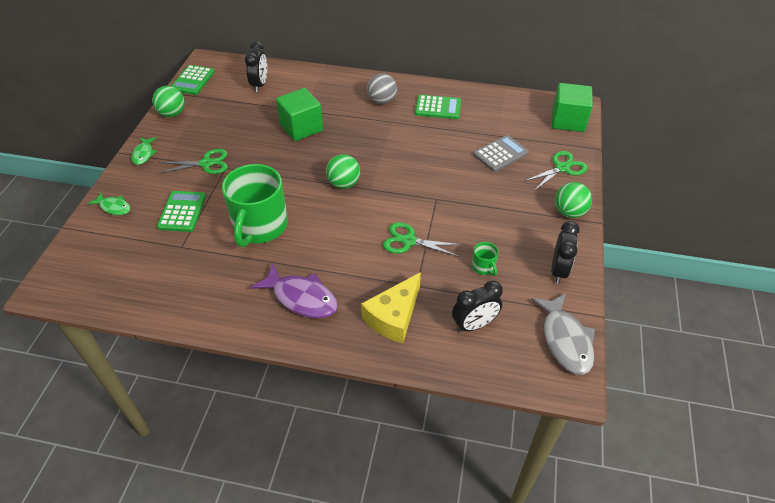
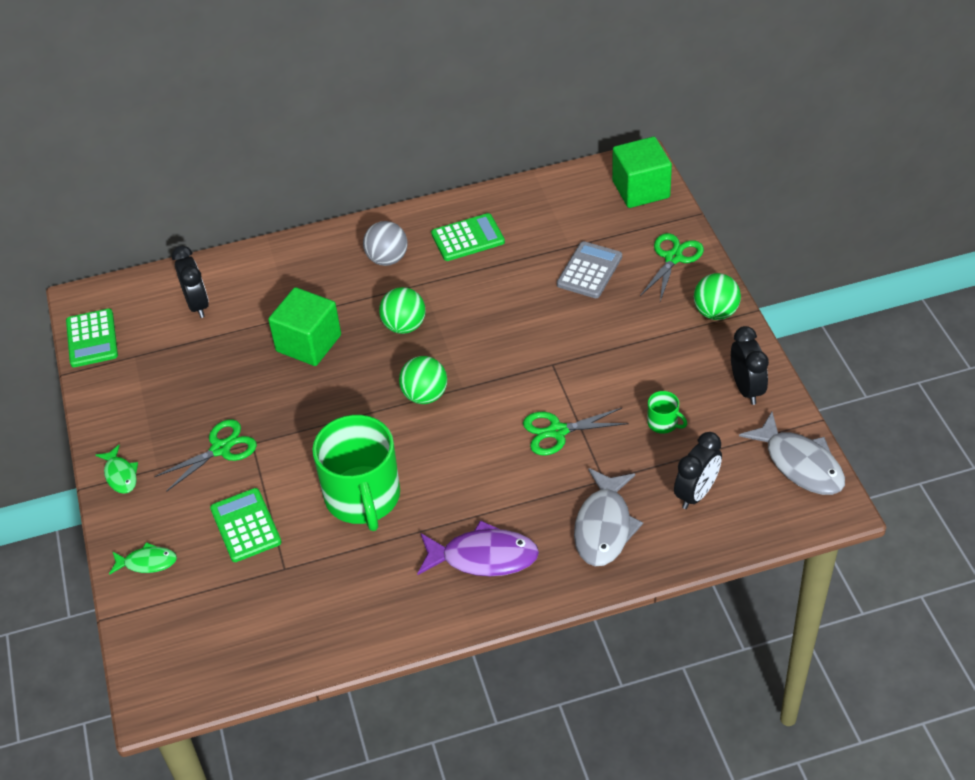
camera: 25 degrees left, 0 degrees up
green ball [152,86,185,117] -> green ball moved to [379,287,426,334]
yellow cheese [361,272,421,343] -> grey fish [574,468,643,567]

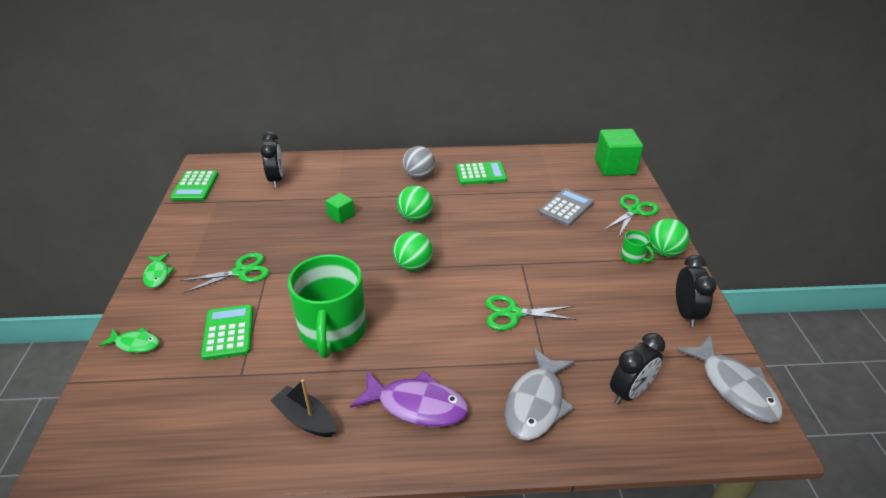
camera: 10 degrees right, 10 degrees down
green cube [268,287,341,366] -> green cube [325,193,355,224], size x0.52
green mug [647,391,687,434] -> green mug moved to [621,230,654,264]
none -> black boat [270,379,336,437]

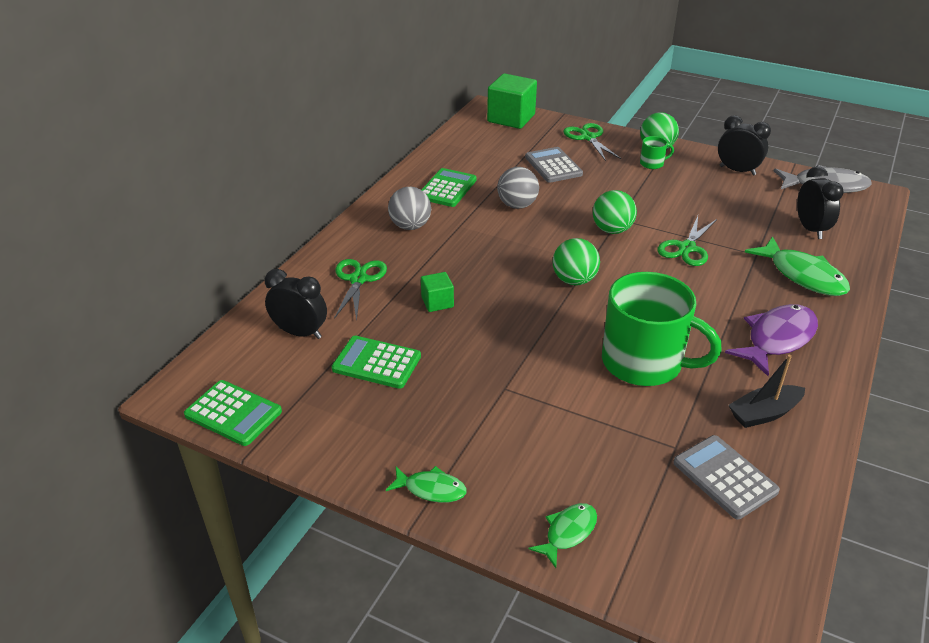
camera: 60 degrees left, 0 degrees up
green scissors [180,253,269,293] -> green scissors moved to [334,259,387,321]
green calculator [201,305,253,360] -> green calculator moved to [332,336,421,389]
green ball [397,185,433,221] -> green ball moved to [593,190,637,234]
grey fish [505,348,575,440] -> green fish [745,236,850,296]
none -> grey ball [497,167,539,209]
none -> grey calculator [673,435,780,520]

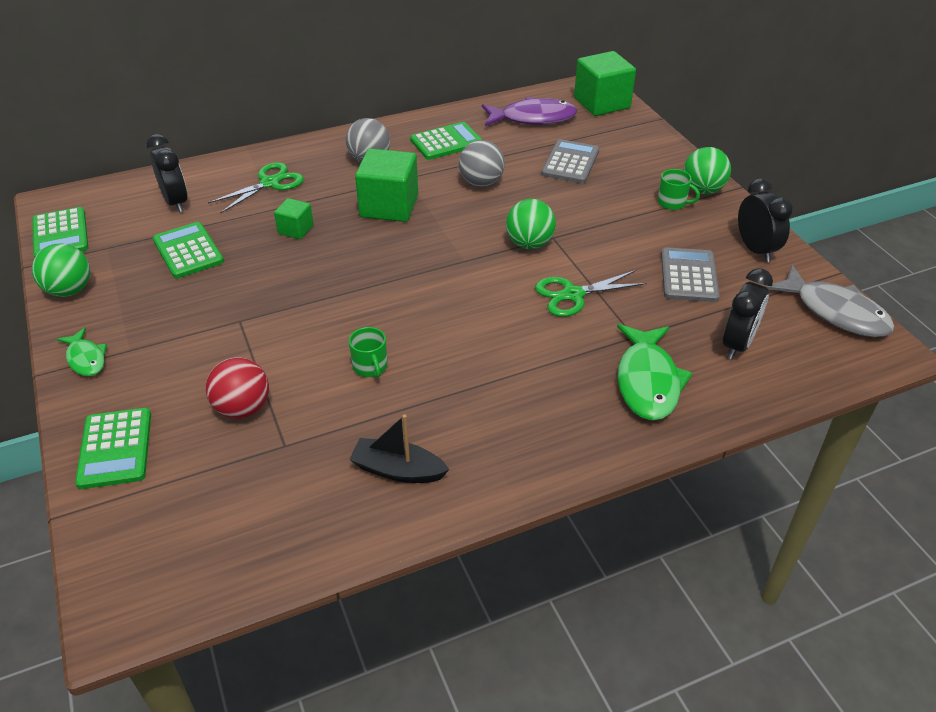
camera: 40 degrees right, 5 degrees up
green fish [528,503,597,568] -> green calculator [75,408,151,489]
green ball [553,238,600,285] -> green ball moved to [32,243,90,297]
green scissors [563,123,621,161] -> none
green mug [602,272,722,386] -> green mug [349,327,388,378], size x0.41
grey calculator [673,435,780,520] -> grey calculator moved to [661,247,720,302]
purple fish [725,304,818,376] -> purple fish moved to [482,97,577,126]
none -> red ball [206,358,269,419]
none -> green cube [355,148,418,222]

